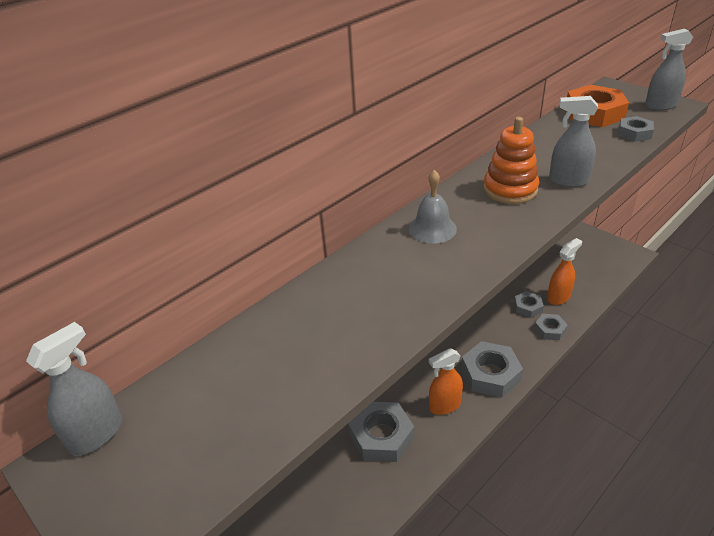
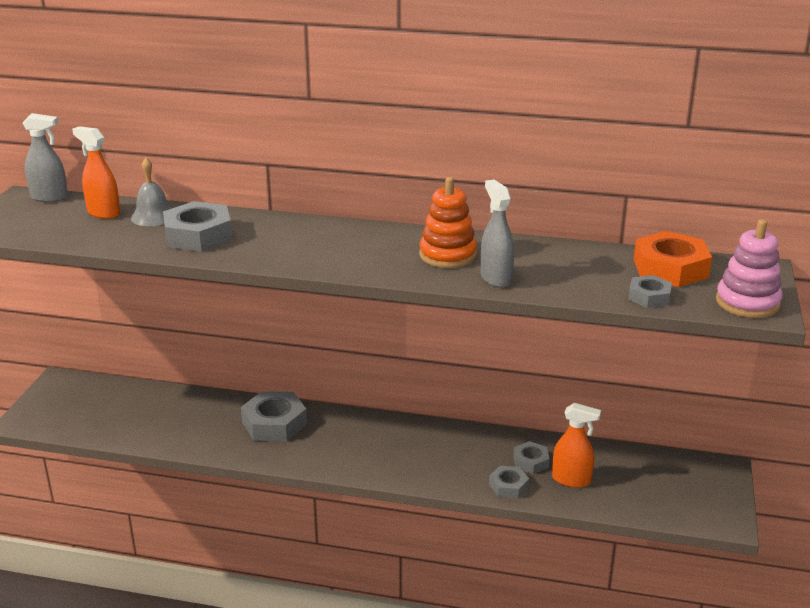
camera: 55 degrees right, 10 degrees down
grey bell [409,170,457,244] -> grey bell moved to [131,158,171,226]
orange spray bottle [429,348,463,415] -> orange spray bottle moved to [72,126,120,219]
grey nut [461,341,523,398] -> grey nut moved to [163,201,232,252]
grey spray bottle [645,29,693,111] -> pink stacking toy [716,219,783,318]

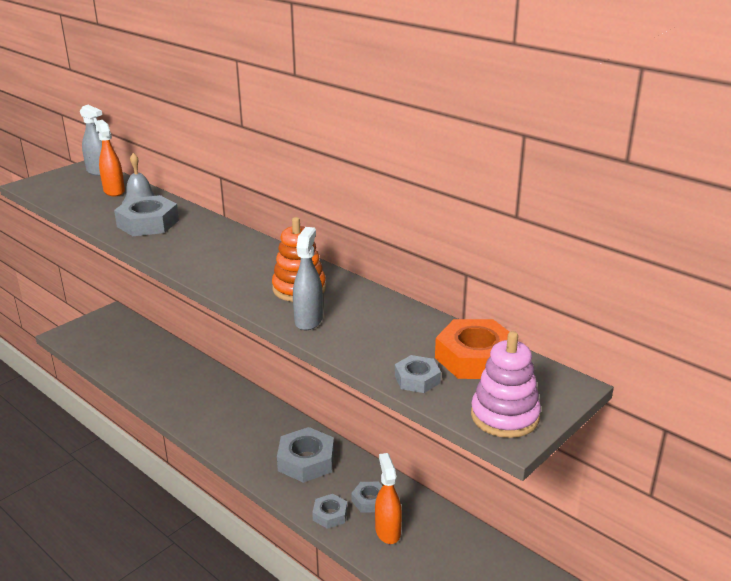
camera: 30 degrees right, 0 degrees up
grey nut [241,391,307,441] -> grey nut moved to [277,427,334,483]
orange spray bottle [552,403,601,488] -> orange spray bottle turned 150 degrees counterclockwise [375,453,402,544]

